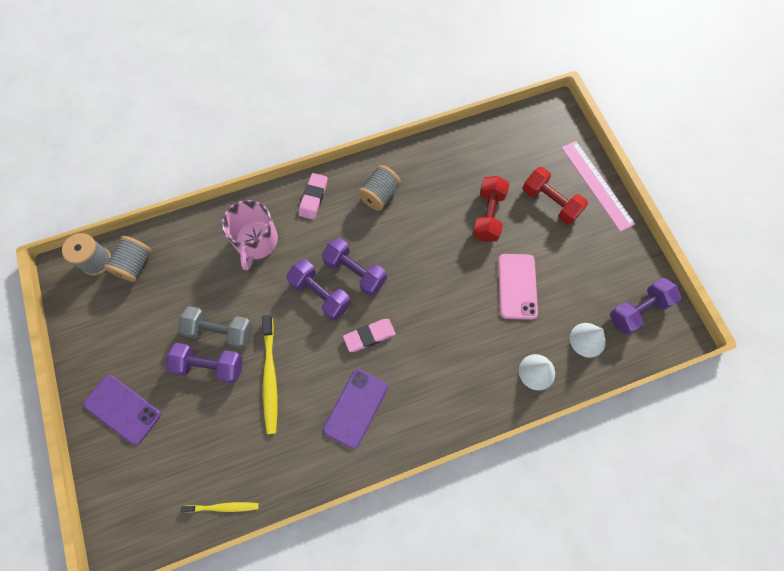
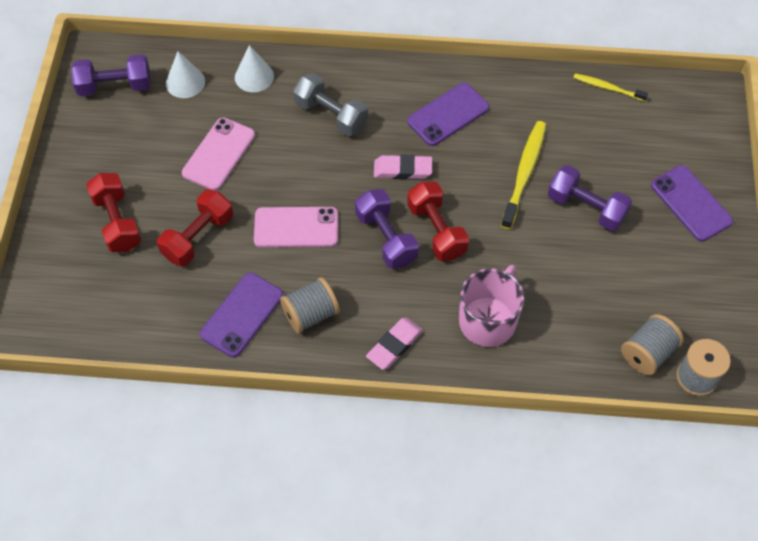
camera: 155 degrees left, 10 degrees down
grey dumbbell [178,306,253,349] -> grey dumbbell moved to [293,73,368,136]
purple dumbbell [286,259,351,321] -> red dumbbell [407,182,469,261]
pink ruler [561,141,635,232] -> none
none -> purple phone [200,273,283,357]
none -> pink phone [254,207,338,248]

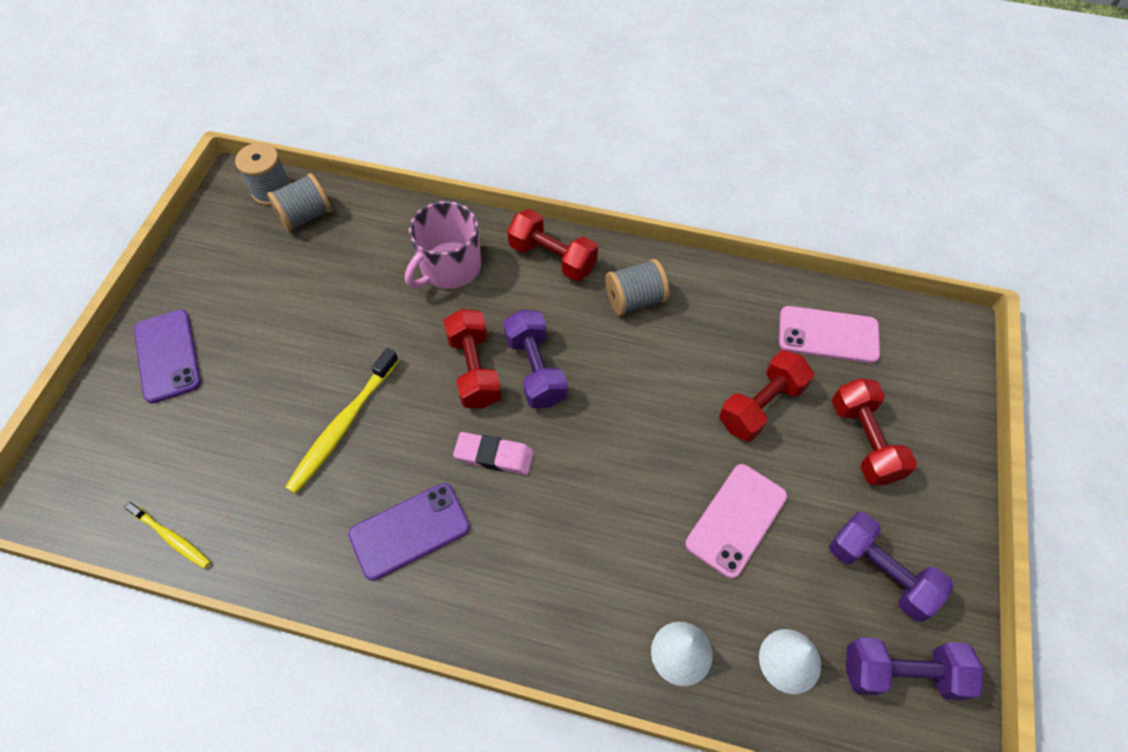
camera: 170 degrees left, 0 degrees up
purple phone [200,273,283,357] -> none
pink phone [254,207,338,248] -> pink phone moved to [779,306,880,363]
grey dumbbell [293,73,368,136] -> none
pink eraser [366,317,423,370] -> red dumbbell [507,209,598,281]
purple dumbbell [548,165,632,231] -> purple dumbbell moved to [829,512,954,621]

